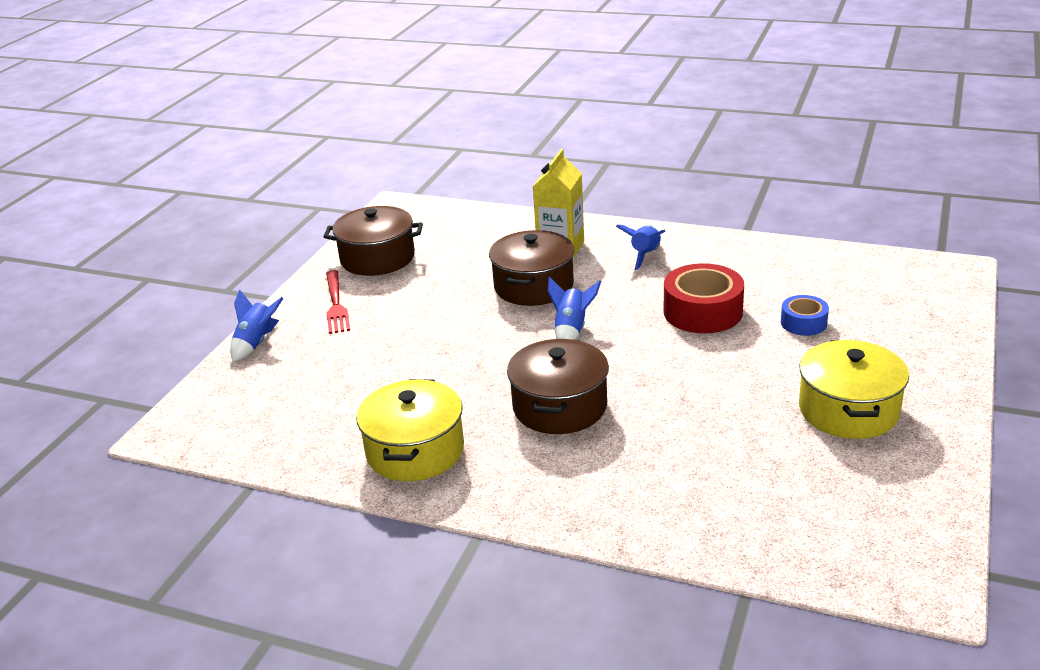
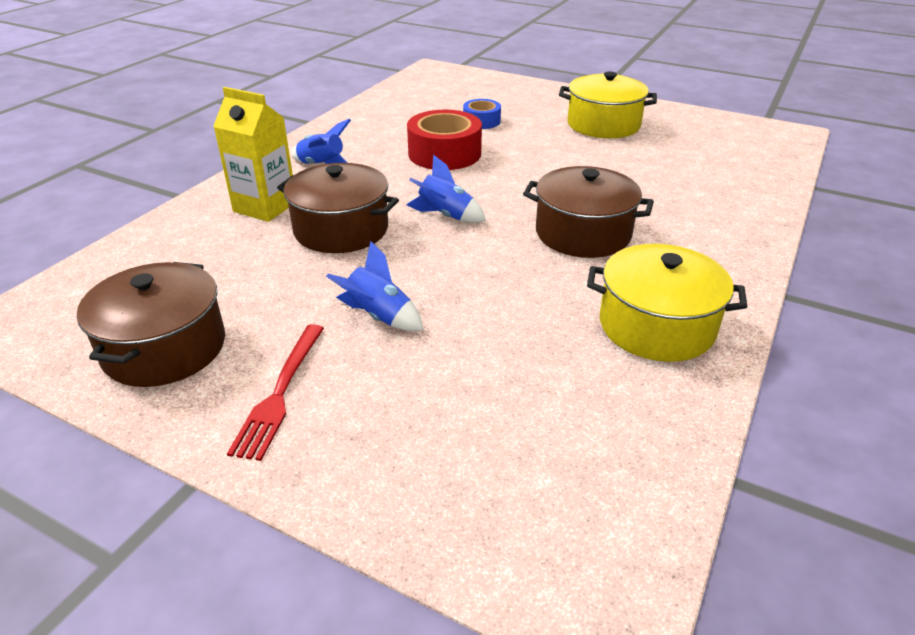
camera: 85 degrees left, 5 degrees up
blue rocket [230,290,284,362] -> blue rocket moved to [326,241,423,331]
red fork [326,270,350,334] -> red fork turned 105 degrees clockwise [227,324,324,461]

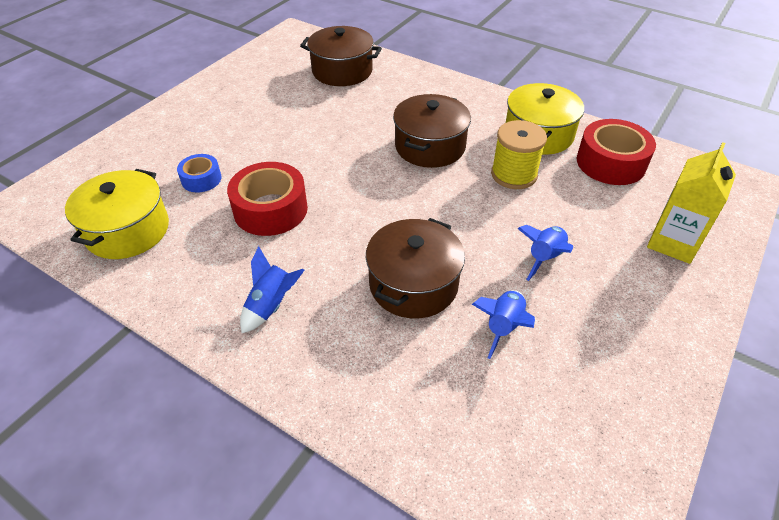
camera: 85 degrees left, 10 degrees up
brown pot [77,262,225,387] -> brown pot moved to [300,26,382,86]
yellow carton [213,87,293,222] -> yellow carton moved to [647,142,736,264]
red fork [227,324,324,461] -> none
blue rocket [406,155,486,223] -> blue rocket moved to [472,290,535,359]
yellow pot [559,71,657,138] -> yellow pot moved to [65,169,169,259]
none -> yellow spool [491,120,547,189]
none -> red tape [577,119,656,185]

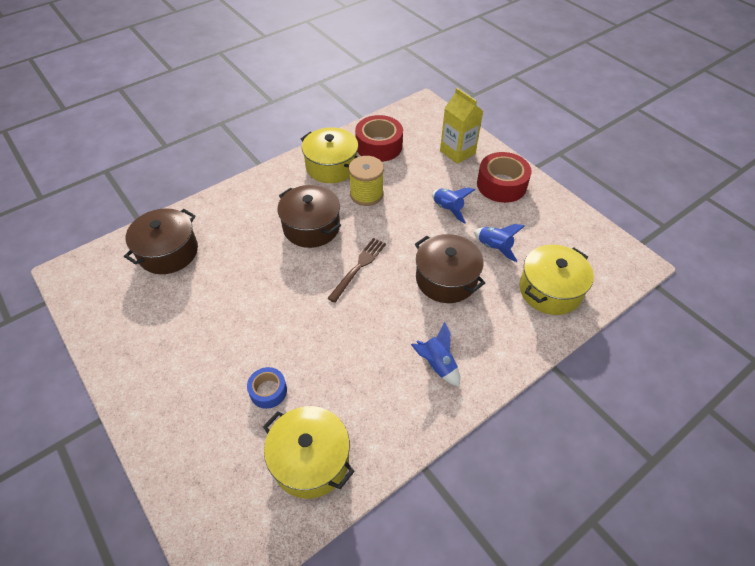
camera: 70 degrees left, 5 degrees up
red tape [227,162,308,236] -> red tape moved to [477,152,532,203]
none -> brown fork [327,238,386,303]
none -> yellow pot [520,245,594,315]

